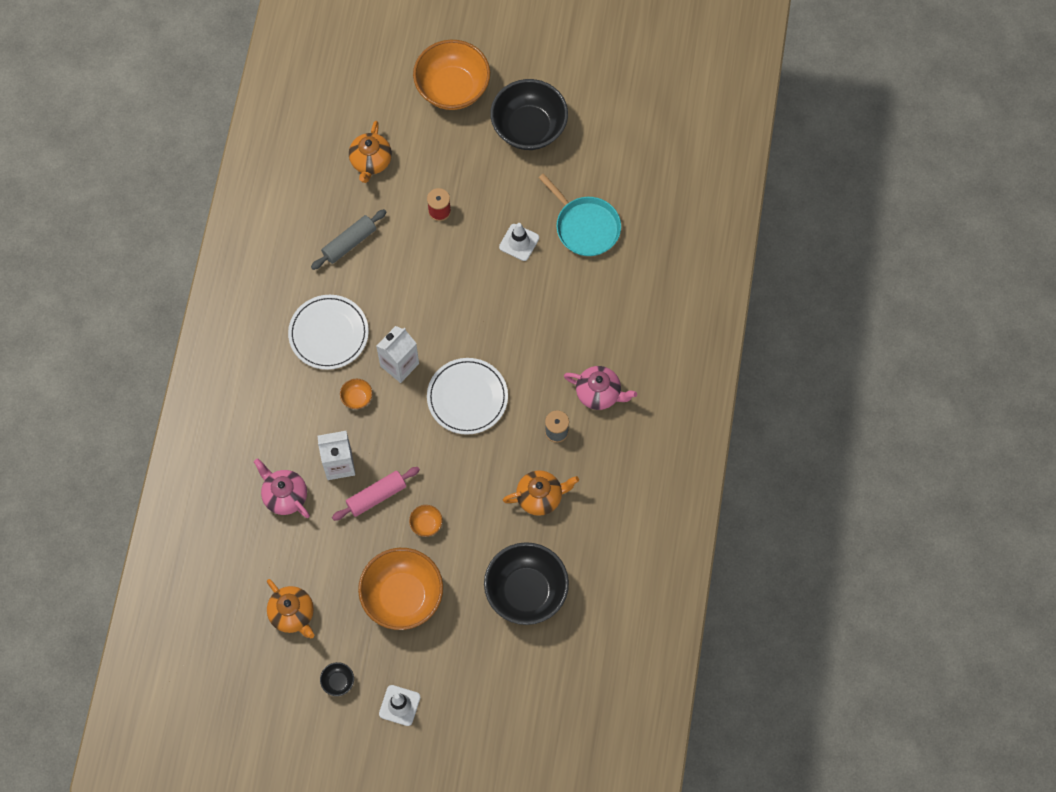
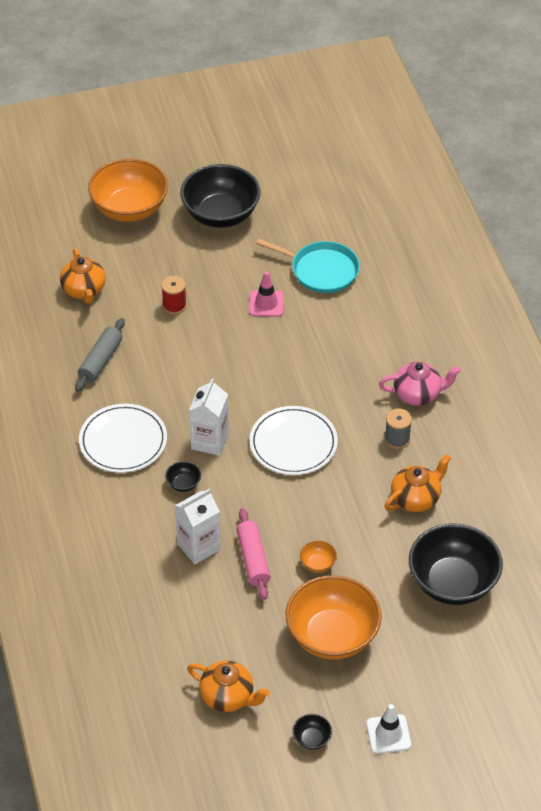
camera: 25 degrees left, 20 degrees down
pink teapot [254,458,310,518] -> none
pink rolling pin [332,467,420,521] -> pink rolling pin turned 45 degrees counterclockwise [236,508,271,600]
orange bowl [340,379,372,409] -> black bowl [165,461,201,492]
white traffic cone [499,223,539,261] -> pink traffic cone [249,271,284,317]

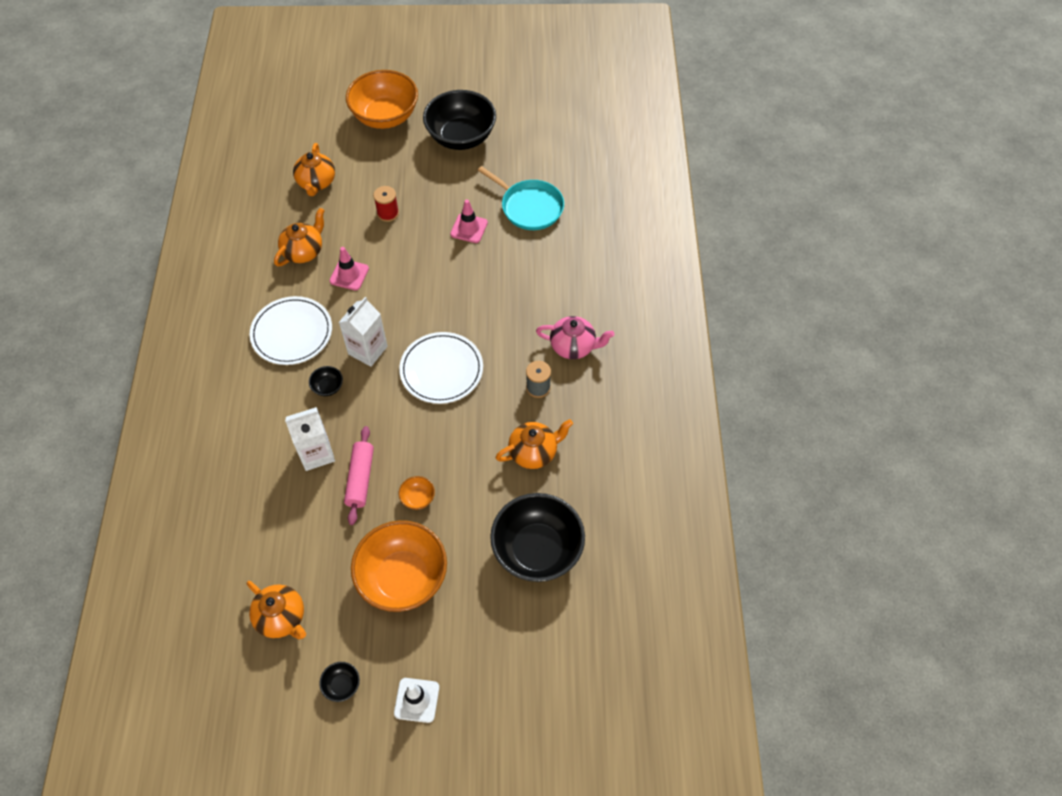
camera: 15 degrees right, 10 degrees up
grey rolling pin [75,318,125,392] -> orange teapot [274,208,325,266]
none -> pink traffic cone [330,247,369,290]

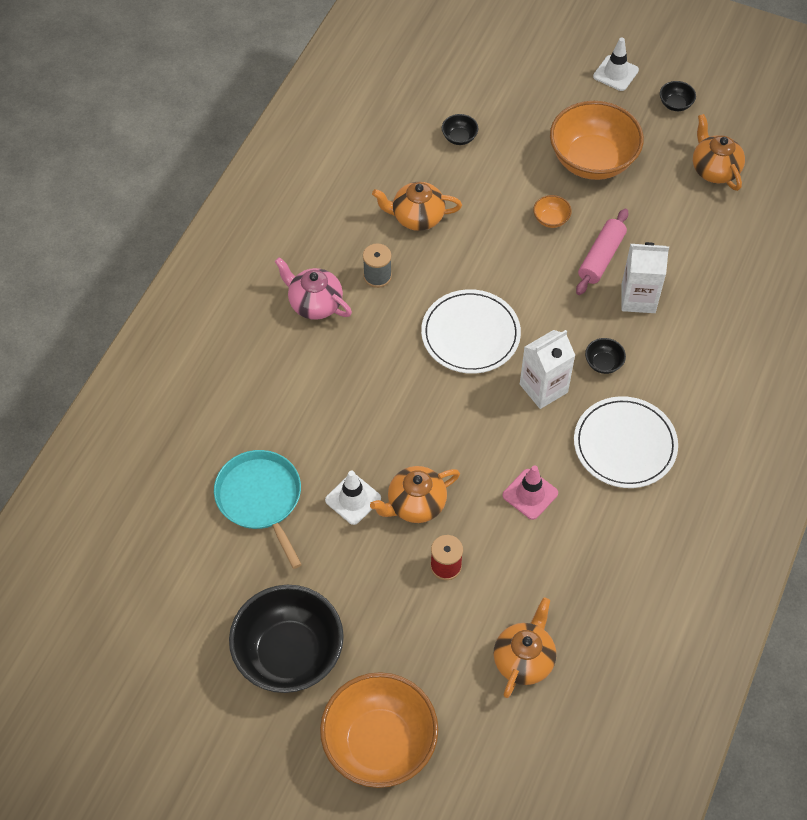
camera: 155 degrees left, 0 degrees up
orange teapot [274,208,325,266] -> orange teapot moved to [370,466,460,523]
pink traffic cone [450,199,488,243] -> white traffic cone [325,470,381,525]
black bowl [490,493,585,582] -> black bowl [442,114,478,145], size x0.40

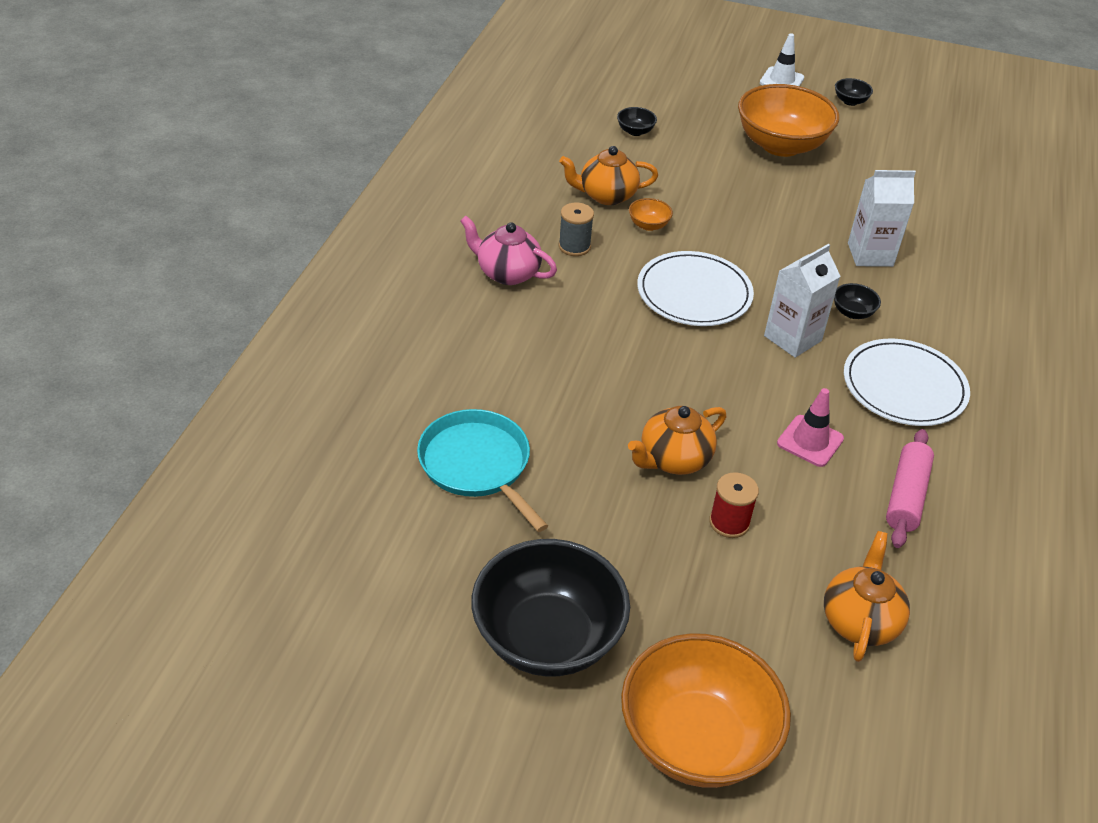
camera: 10 degrees left, 15 degrees down
white traffic cone [325,470,381,525] -> none
orange bowl [533,195,572,228] -> orange bowl moved to [629,198,673,231]
pink rolling pin [576,208,628,295] -> pink rolling pin moved to [886,429,934,548]
orange teapot [693,114,745,191] -> none

